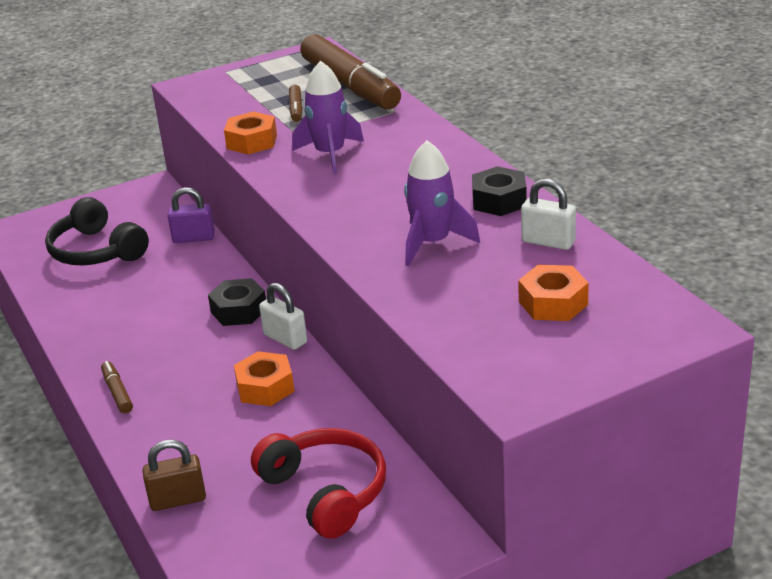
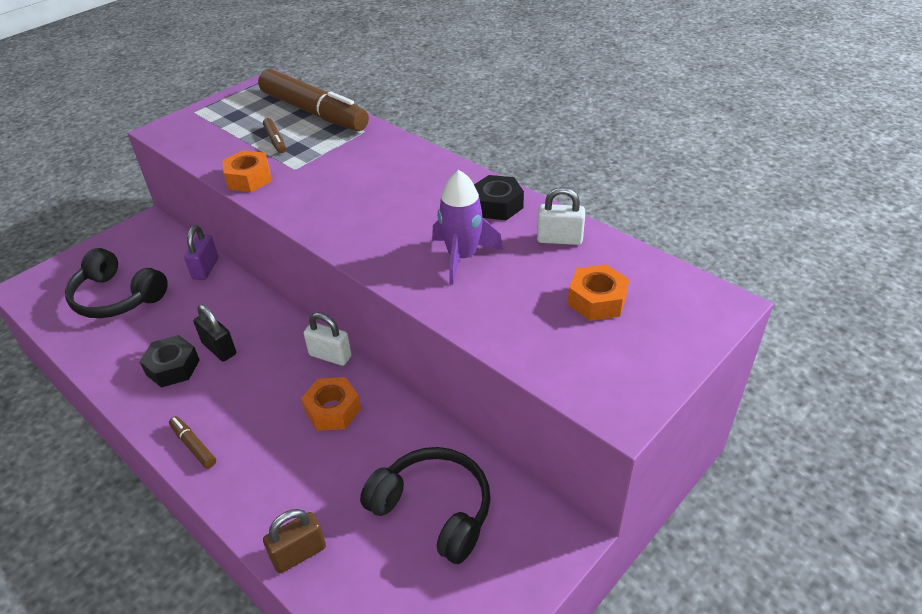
camera: 20 degrees left, 10 degrees up
purple padlock [168,187,215,243] -> purple padlock turned 60 degrees counterclockwise [184,225,218,280]
black nut [208,278,266,326] -> black nut moved to [139,335,200,388]
red headphones [251,428,386,539] -> black headphones [360,447,491,564]
purple rocket [292,61,364,174] -> none
none -> black padlock [193,305,236,361]

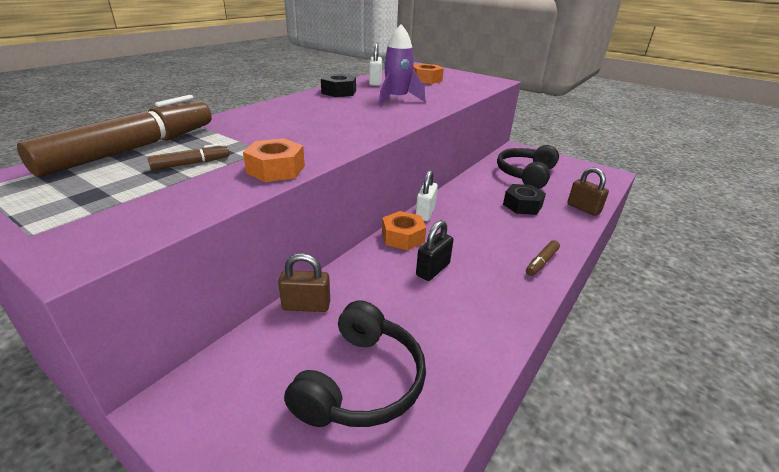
camera: 100 degrees left, 10 degrees down
black nut [139,335,200,388] -> black nut moved to [503,184,546,215]
purple padlock [184,225,218,280] -> brown padlock [278,253,330,312]
orange nut [301,377,361,431] -> orange nut moved to [382,211,426,250]

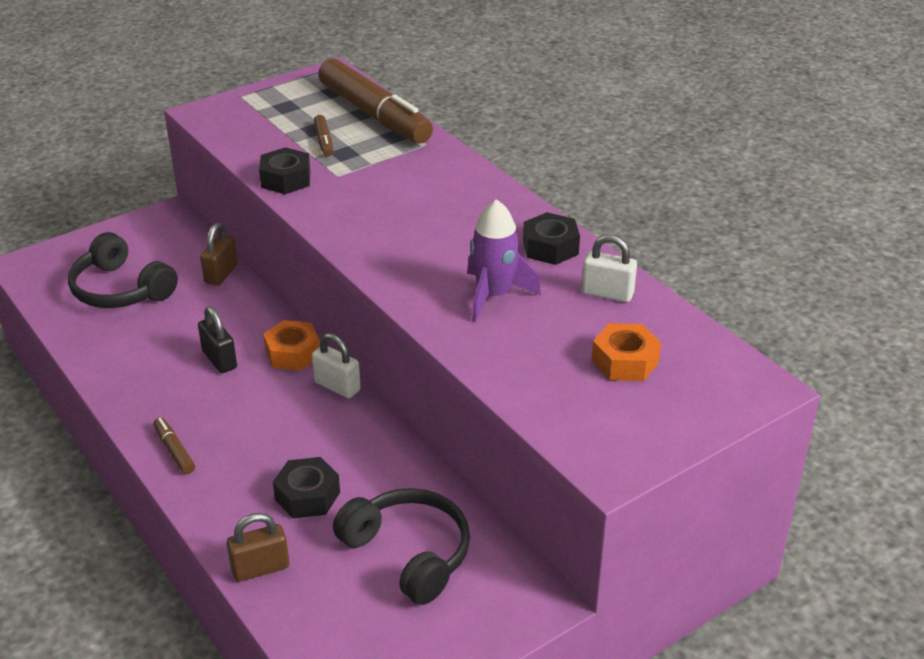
camera: 110 degrees right, 5 degrees up
orange nut [243,138,305,182] -> black nut [259,147,310,194]

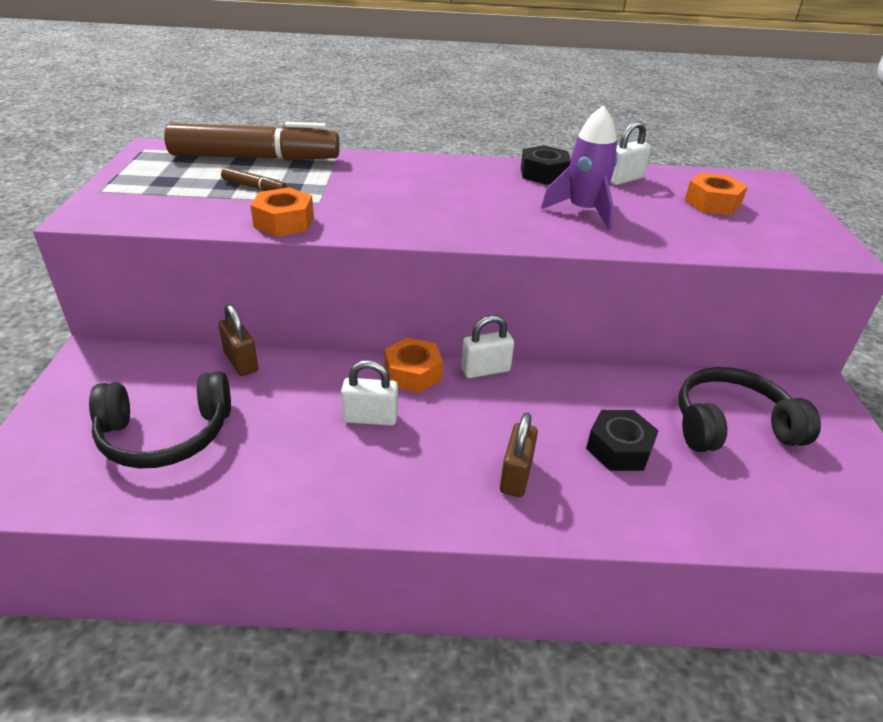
camera: 55 degrees left, 0 degrees up
brown marker [154,418,195,474] -> none
black padlock [198,306,237,373] -> white padlock [341,360,398,426]
brown padlock [227,513,289,582] -> brown padlock moved to [500,412,538,497]
black nut [259,147,310,194] -> orange nut [250,187,314,237]

